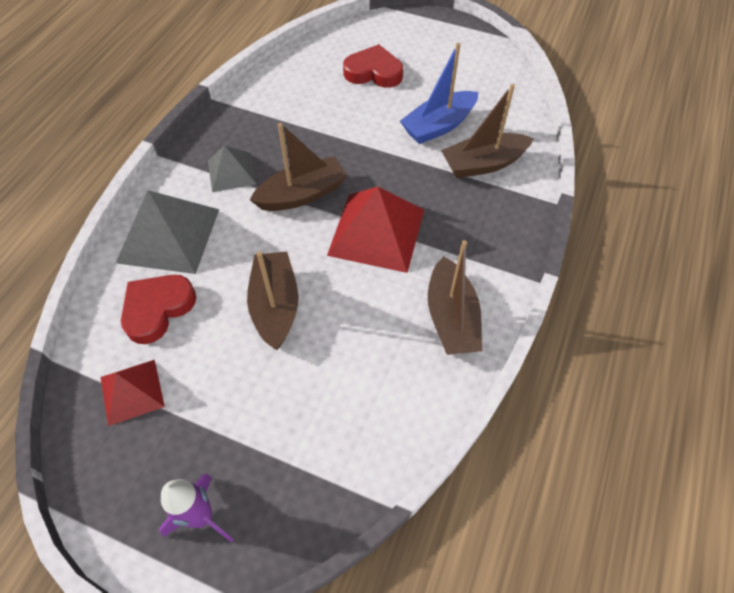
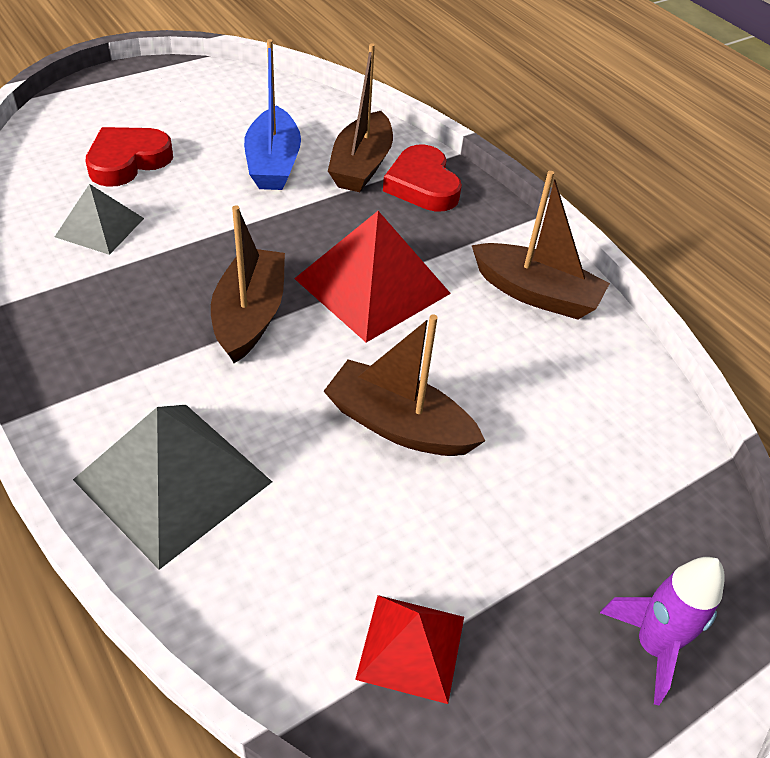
camera: 60 degrees left, 10 degrees down
red heart [121,275,197,344] -> red heart moved to [383,145,462,211]
grey pyramid [208,145,257,192] -> grey pyramid moved to [55,184,144,255]

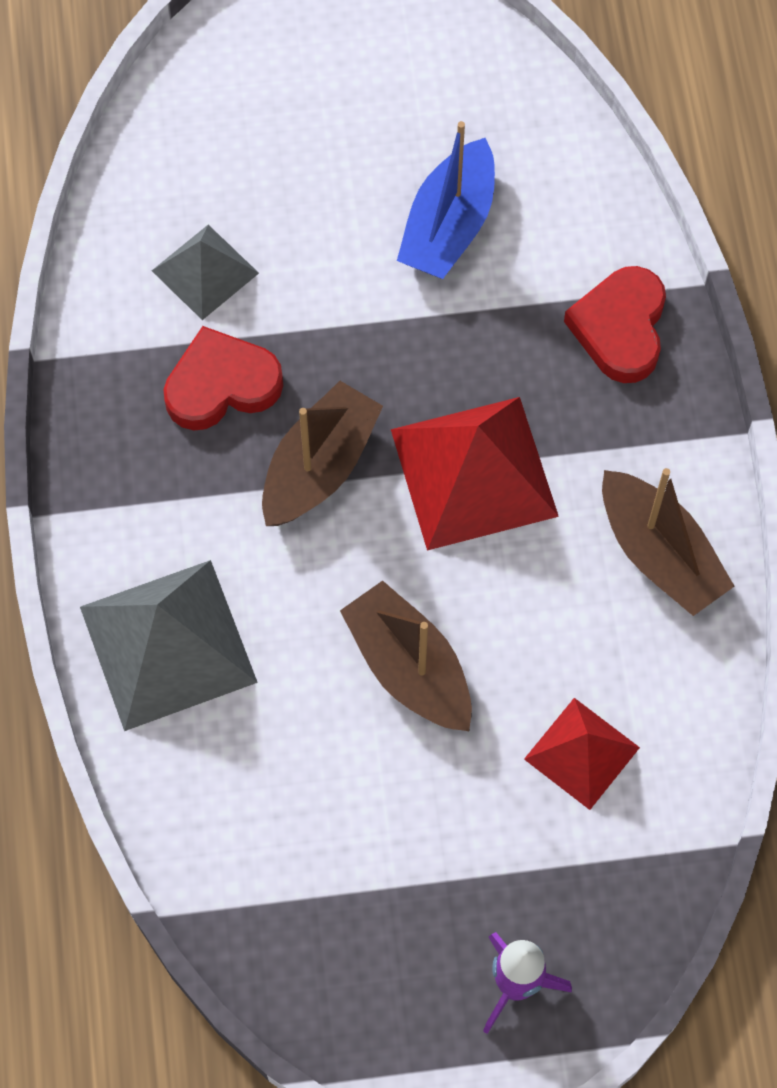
camera: 30 degrees right, 20 degrees up
red heart [85,127,173,187] -> red heart moved to [163,326,283,430]
brown boat [328,43,393,192] -> none
red pyramid [355,595,464,704] -> red pyramid moved to [524,698,640,810]

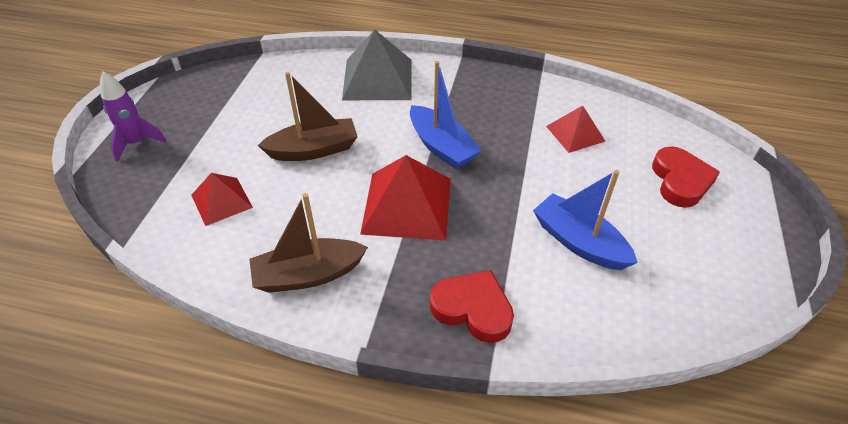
camera: 110 degrees right, 20 degrees down
grey pyramid [152,225,259,320] -> red pyramid [546,105,606,153]
red heart [163,326,283,430] -> red heart moved to [652,146,720,208]
brown boat [262,381,383,526] -> blue boat [410,61,482,169]

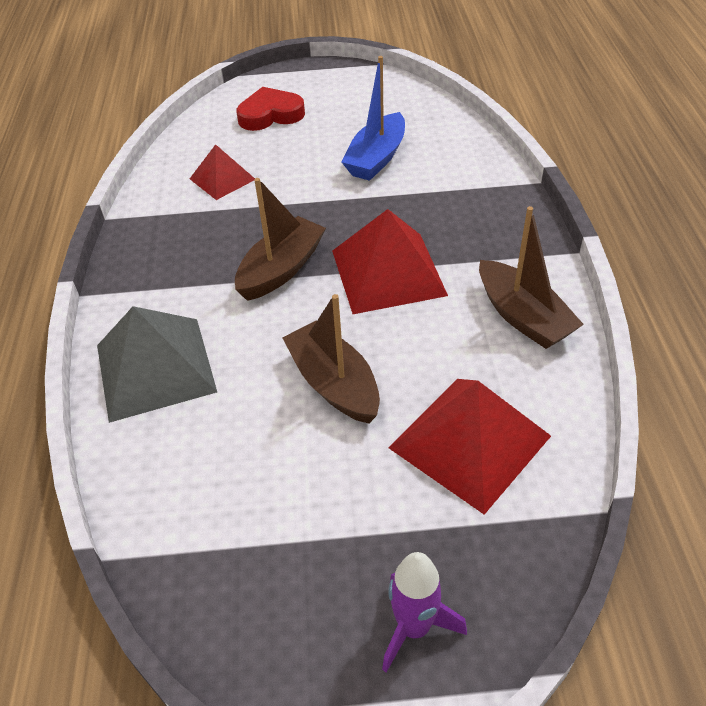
camera: 105 degrees left, 0 degrees up
red pyramid [191,173,253,226] -> red pyramid [389,379,551,515], size x1.72
blue boat [410,61,482,169] -> brown boat [235,178,326,301]
red heart [430,270,514,343] -> none

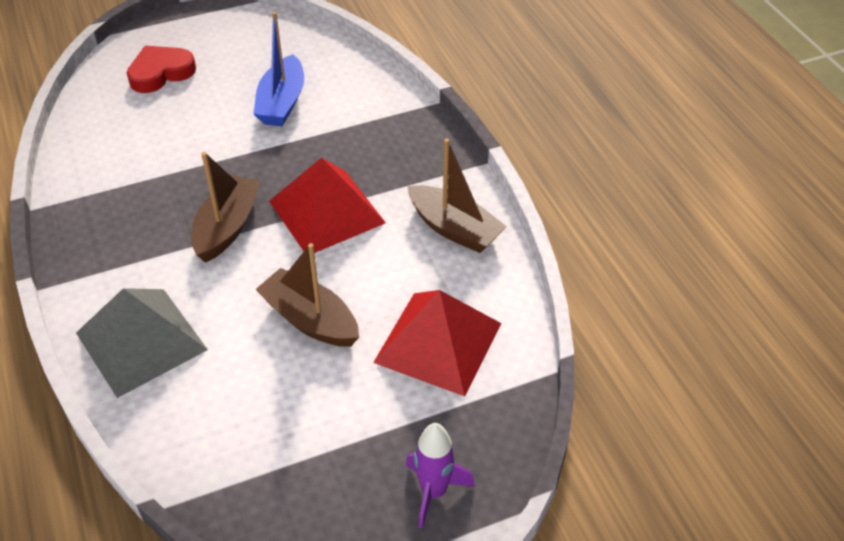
camera: 20 degrees left, 0 degrees up
red pyramid [190,144,255,200] -> none

